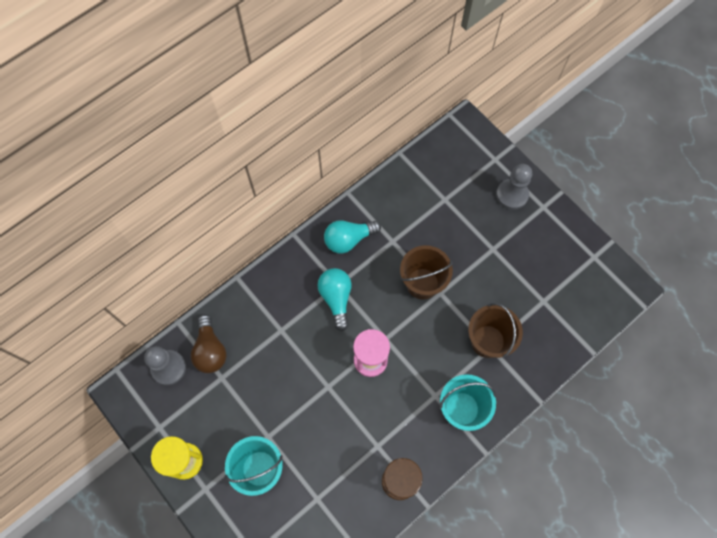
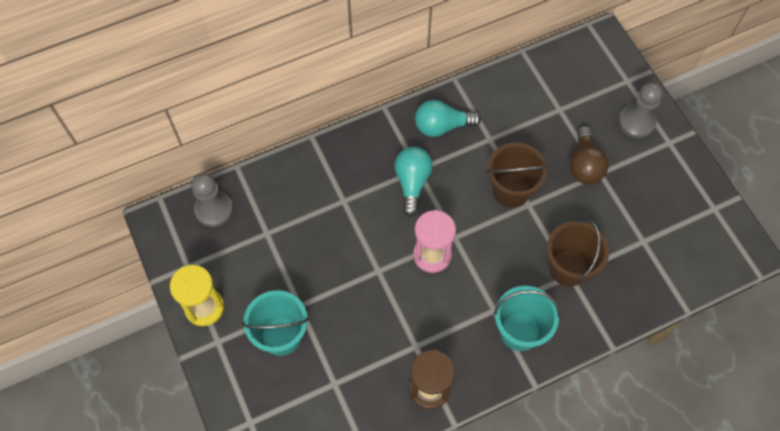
camera: 15 degrees right, 5 degrees down
brown light bulb [191,314,227,373] -> brown light bulb moved to [570,126,609,184]

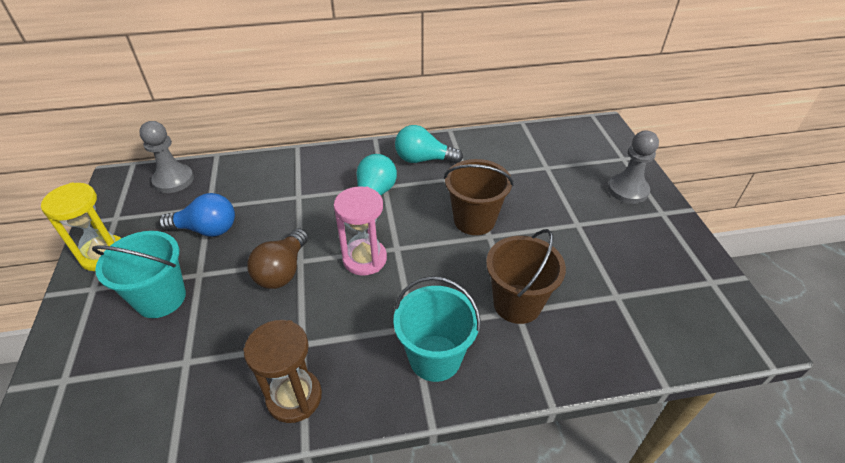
camera: 15 degrees right, 20 degrees down
brown light bulb [570,126,609,184] -> brown light bulb moved to [247,228,308,289]
none -> blue light bulb [159,193,235,237]

